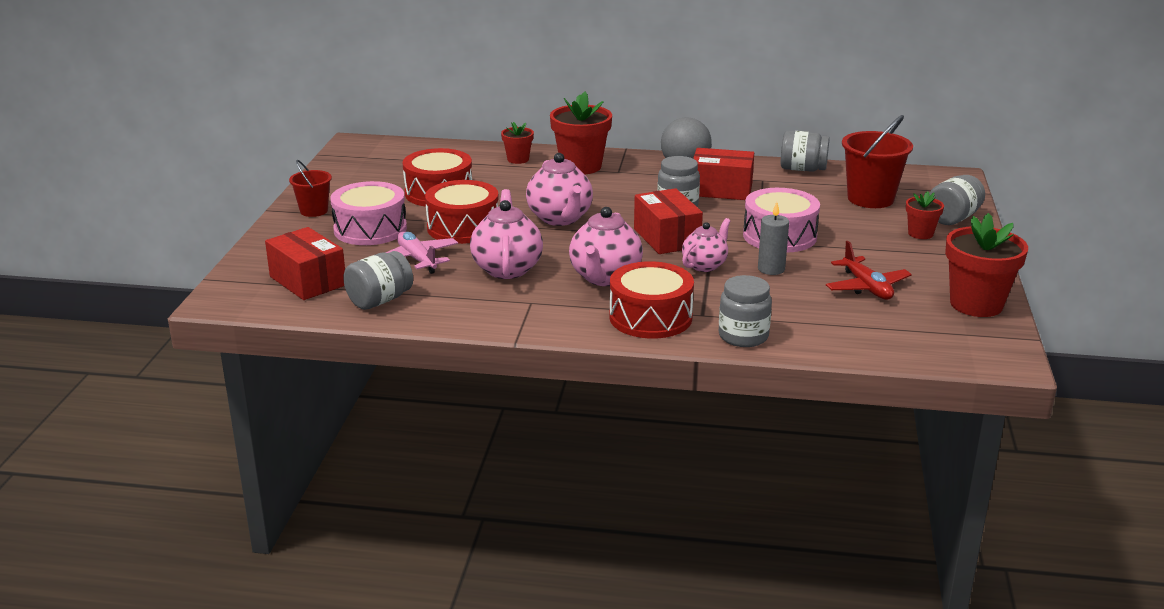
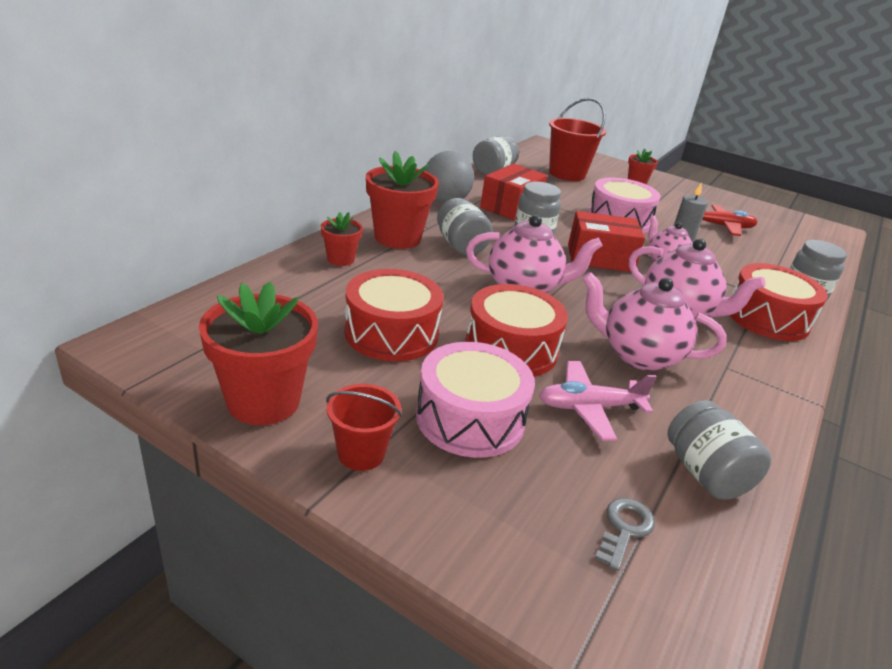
camera: 70 degrees left, 5 degrees up
red box [265,227,345,300] -> grey key [594,498,655,571]
grey jar [929,175,985,225] -> grey jar moved to [437,198,493,255]
red flower pot [945,213,1028,317] -> red flower pot moved to [199,282,318,425]

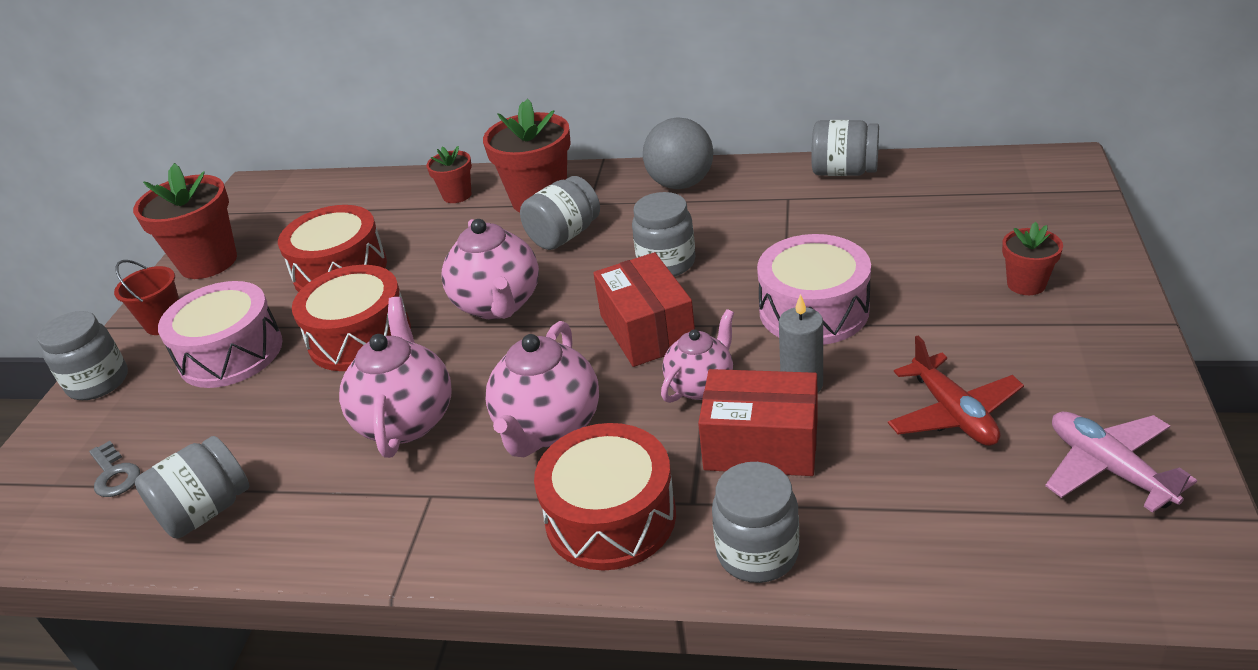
camera: 75 degrees right, 5 degrees up
red box [480,164,547,221] -> red box moved to [698,369,818,476]
pink plane [539,361,657,441] -> pink plane moved to [1045,412,1197,513]
red bucket [549,98,606,181] -> none
grey key [594,498,655,571] -> grey key turned 45 degrees clockwise [89,441,140,497]
none -> grey jar [38,311,128,400]

